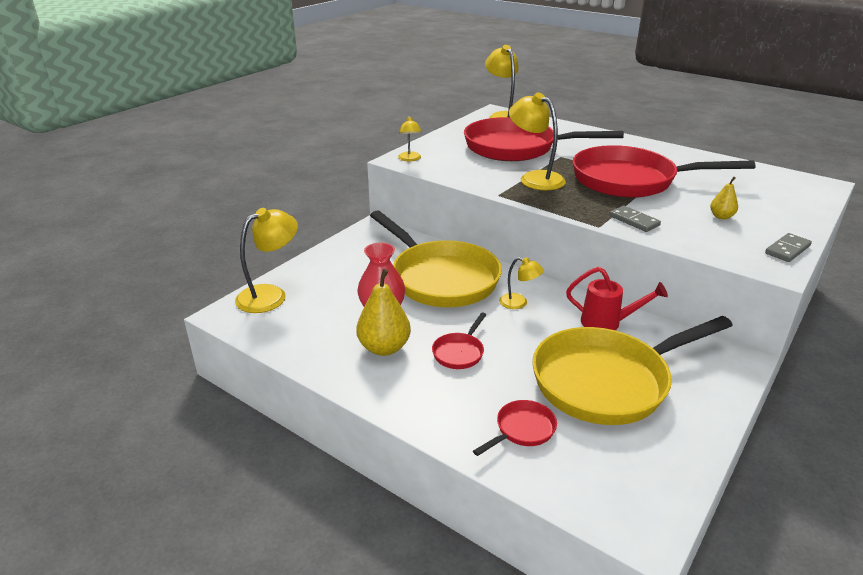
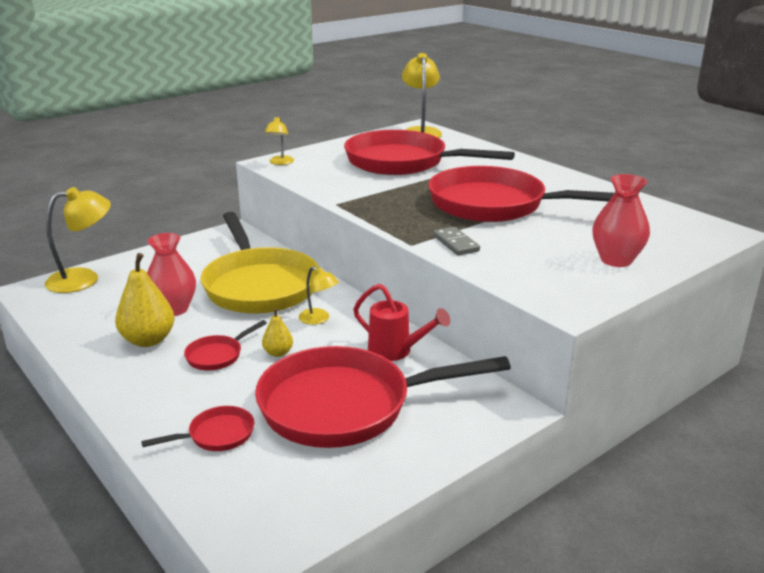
camera: 15 degrees right, 5 degrees down
yellow lamp [509,92,566,190] -> none
yellow pan [532,316,733,425] -> red pan [255,346,511,448]
yellow pear [710,177,738,219] -> yellow pear moved to [262,308,293,357]
grey domino [765,233,812,262] -> none
none -> red vase [592,174,650,267]

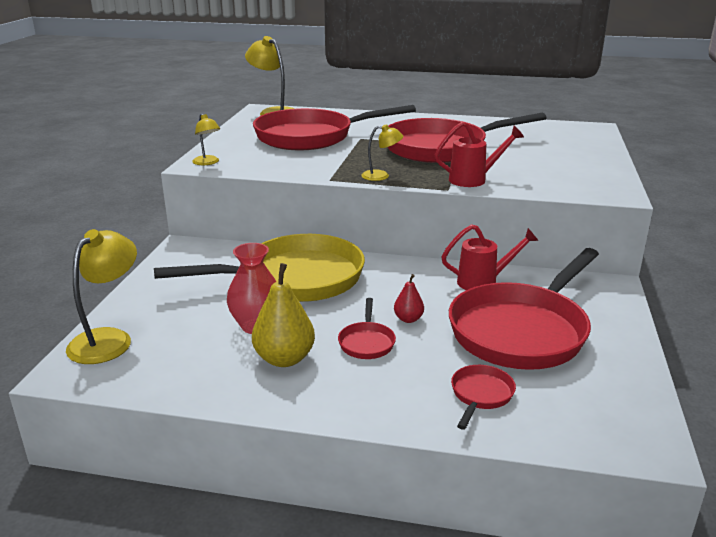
camera: 40 degrees left, 0 degrees up
yellow pan [200,212,319,314] -> yellow pan turned 45 degrees counterclockwise [154,234,365,302]
yellow pear [262,308,293,357] -> red pear [394,274,424,323]
yellow lamp [299,266,339,325] -> yellow lamp moved to [361,124,403,181]
grey domino [433,227,480,256] -> red watering can [435,122,524,187]
red vase [592,174,650,267] -> none

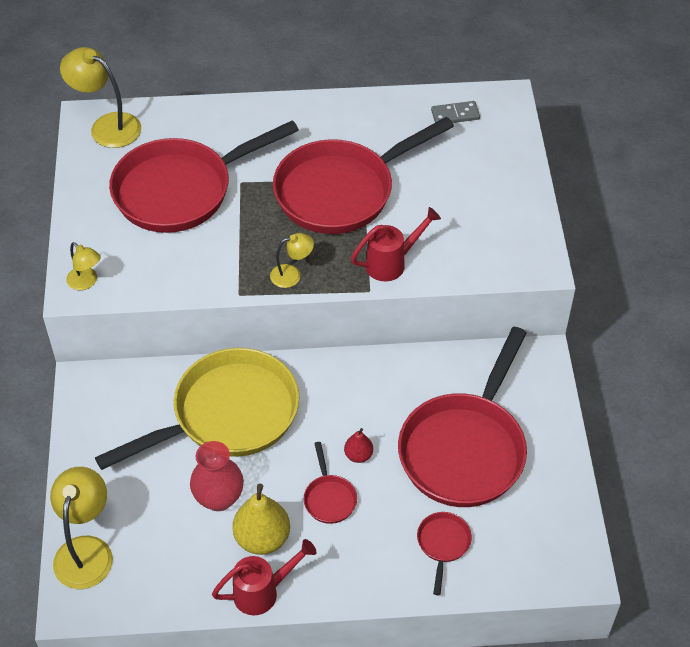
camera: 15 degrees left, 25 degrees up
red watering can [441,224,539,290] -> red watering can moved to [212,539,316,615]
none -> grey domino [431,101,480,123]

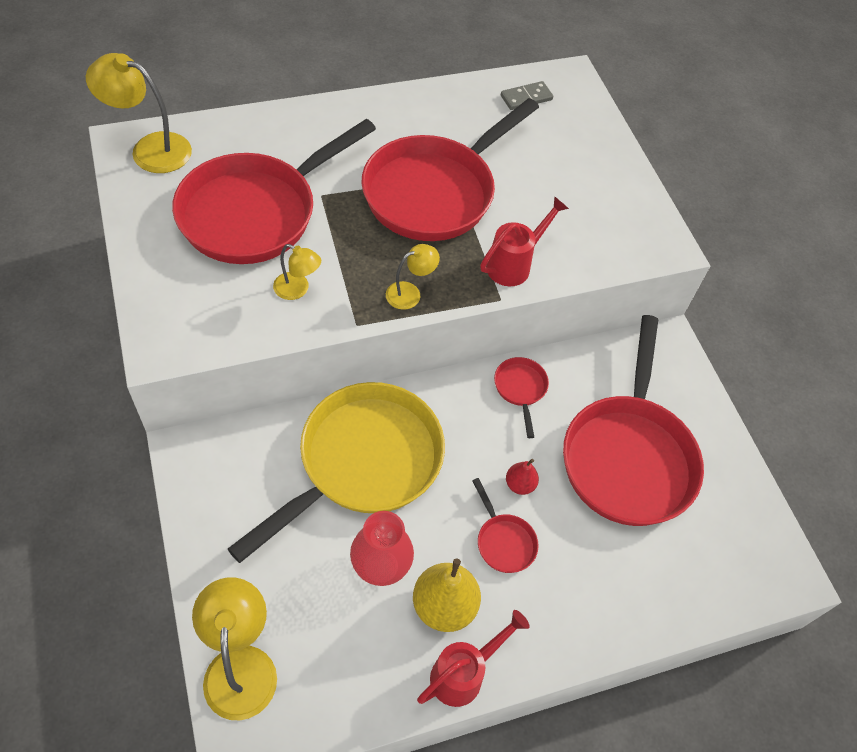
camera: 20 degrees left, 5 degrees up
yellow lamp [66,242,101,290] -> yellow lamp moved to [273,244,321,300]
red pan [417,512,472,595] -> red pan moved to [494,357,549,438]

